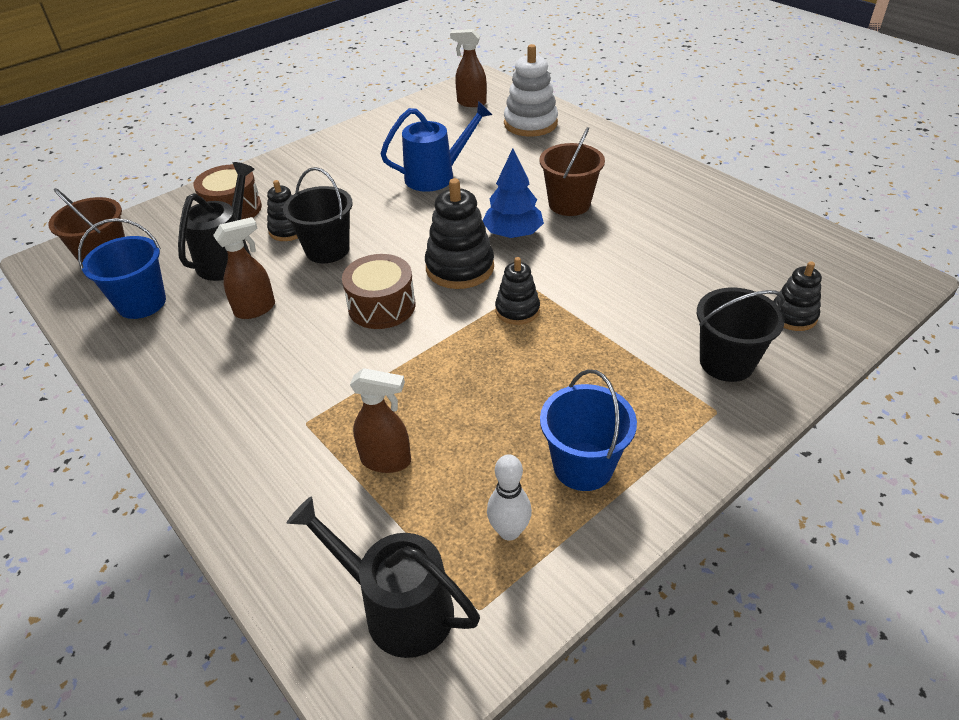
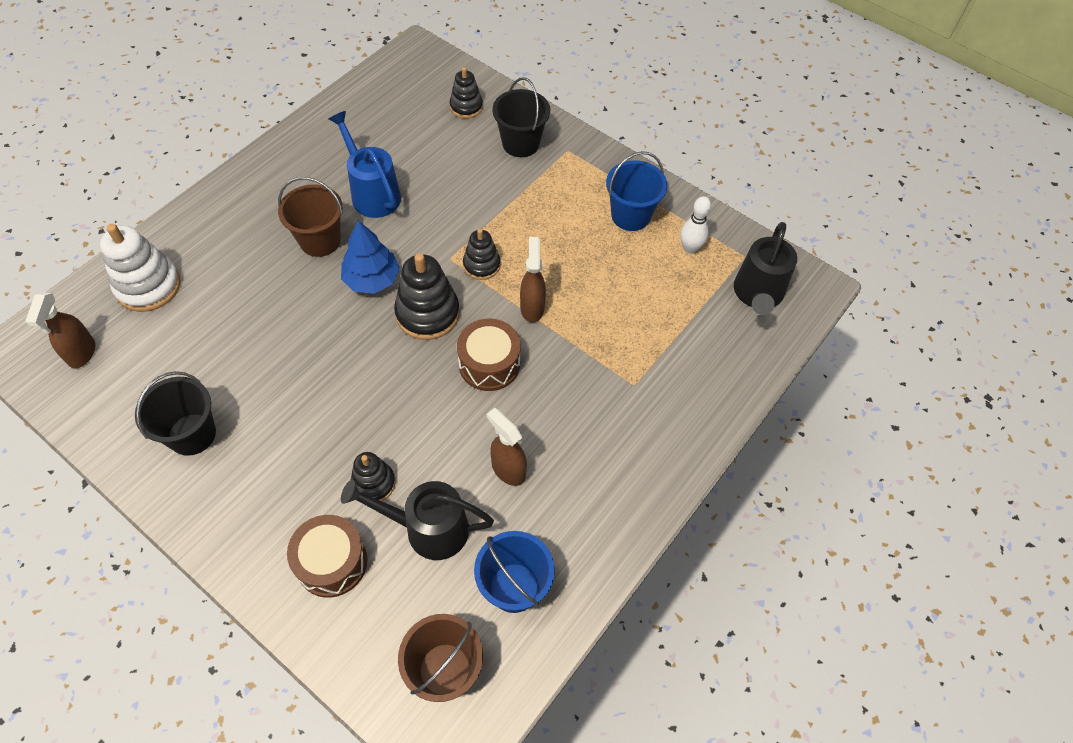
camera: 105 degrees left, 15 degrees up
black bucket [283,167,353,263] -> black bucket moved to [135,371,216,456]
brown spray bottle [350,368,411,473] -> brown spray bottle moved to [520,237,546,323]
blue watering can [380,101,492,192] -> blue watering can moved to [329,111,401,218]

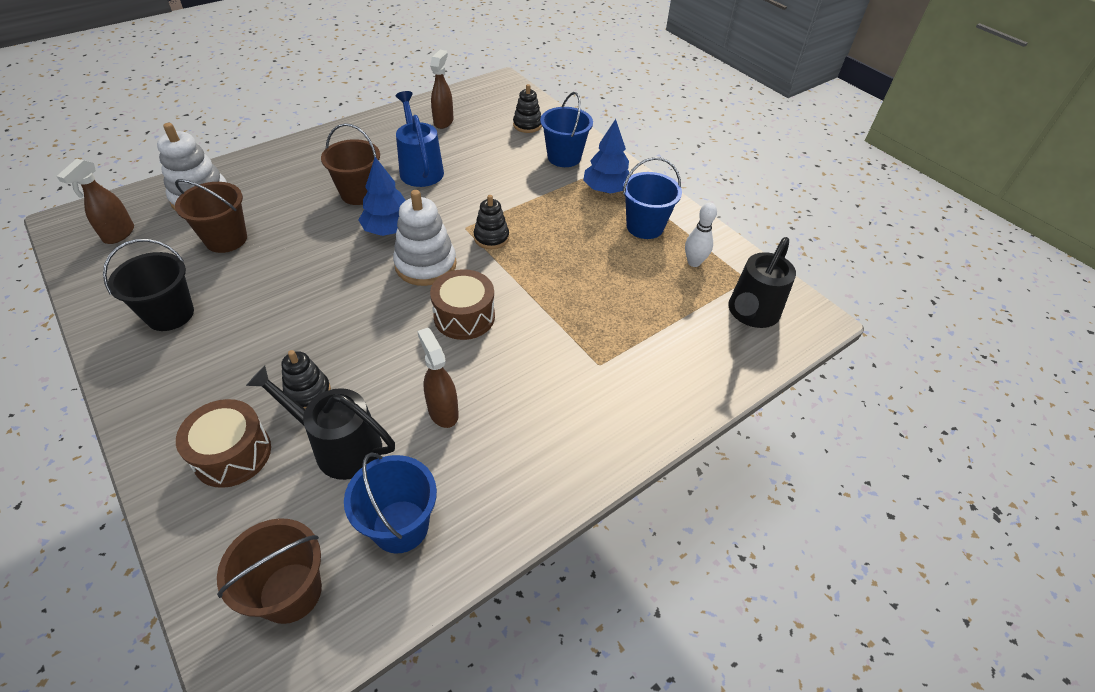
camera: 15 degrees right, 10 degrees down
black stacking toy [394,253,460,340] -> white stacking toy [393,190,457,286]
black bucket [492,77,550,157] -> blue bucket [540,92,593,167]
brown spray bottle [520,237,546,323] -> brown spray bottle moved to [430,50,454,129]
none -> brown bucket [175,179,247,253]
none -> blue tree [583,119,630,194]

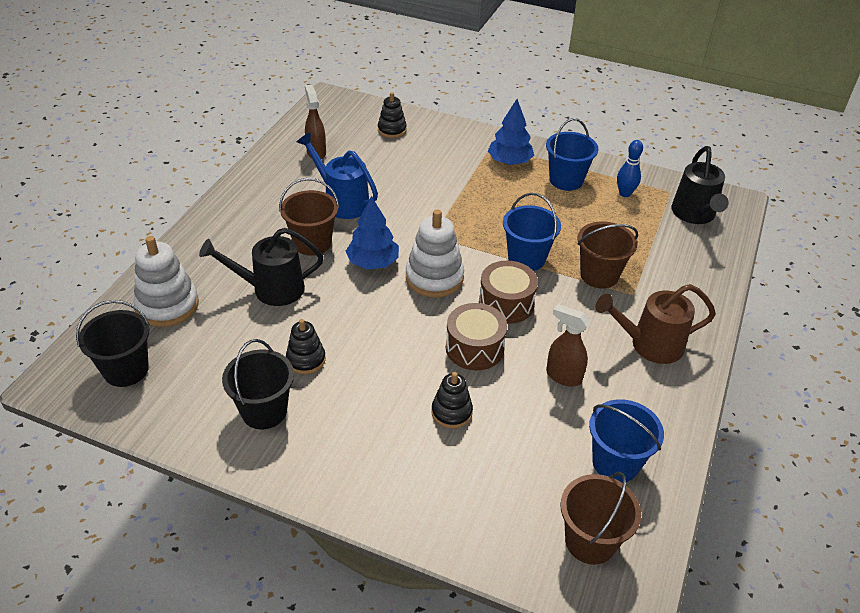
camera: 30 degrees left, 5 degrees down
brown spray bottle [57,159,134,244] -> black bucket [76,300,150,387]
brown bucket [175,179,247,253] -> brown bucket moved to [578,221,638,289]
brown drum [176,399,271,488] -> brown drum moved to [446,303,507,371]
black watering can [246,365,395,480] -> black watering can moved to [199,228,324,306]
black stacking toy [474,195,509,249] -> black stacking toy moved to [286,319,326,374]
blue bucket [540,92,593,167] -> blue bucket moved to [503,193,561,271]
white bowling pin [685,203,717,267] -> blue bowling pin [617,140,643,197]
none -> brown watering can [596,284,716,364]

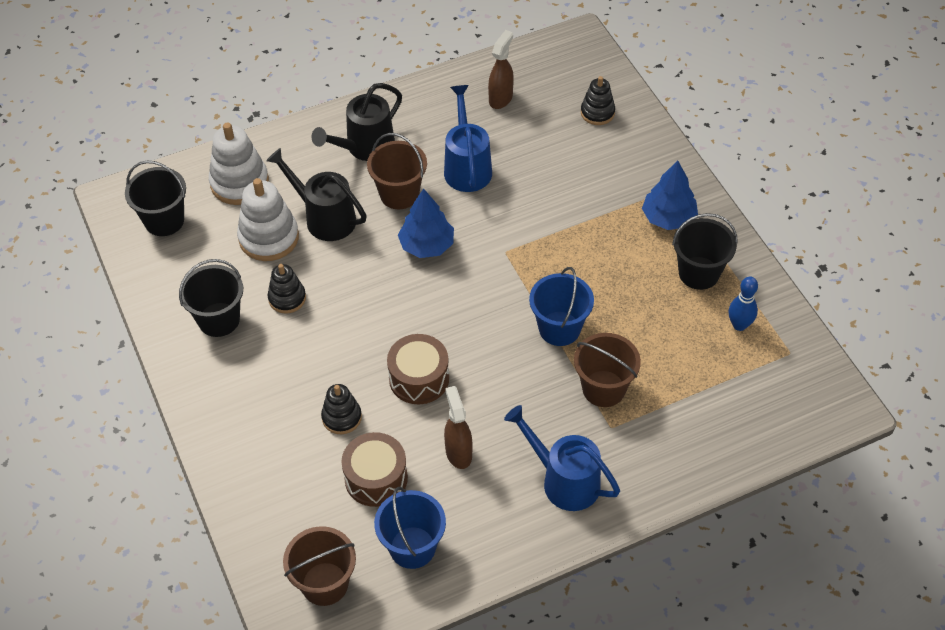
camera: 45 degrees right, 10 degrees up
white stacking toy [406,209,464,298] -> white stacking toy moved to [237,178,299,261]
brown drum [479,261,538,324] -> brown drum moved to [342,432,408,507]
blue bucket [546,118,598,191] -> black bucket [672,213,738,290]
brown watering can [596,284,716,364] -> blue watering can [504,405,620,511]
black watering can [671,146,729,224] -> black watering can moved to [311,83,402,161]

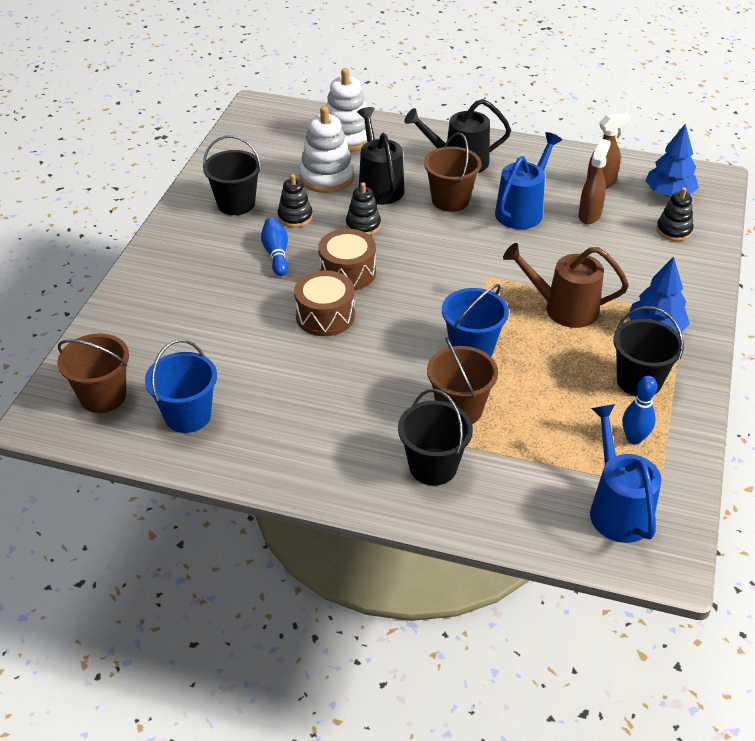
camera: 40 degrees right, 10 degrees down
black bucket [125,161,186,236] -> black bucket moved to [398,389,473,486]
black stacking toy [321,384,362,434] -> black stacking toy moved to [346,182,381,235]
brown drum [342,432,408,507] -> brown drum moved to [318,229,376,291]
blue tree [398,189,454,258] -> blue tree moved to [646,123,699,197]
brown spray bottle [444,386,473,469] -> brown spray bottle moved to [578,139,611,224]
blue watering can [504,405,620,511] -> blue watering can moved to [590,404,662,543]
none -> blue bowling pin [261,217,288,276]
none -> brown watering can [503,243,629,328]

